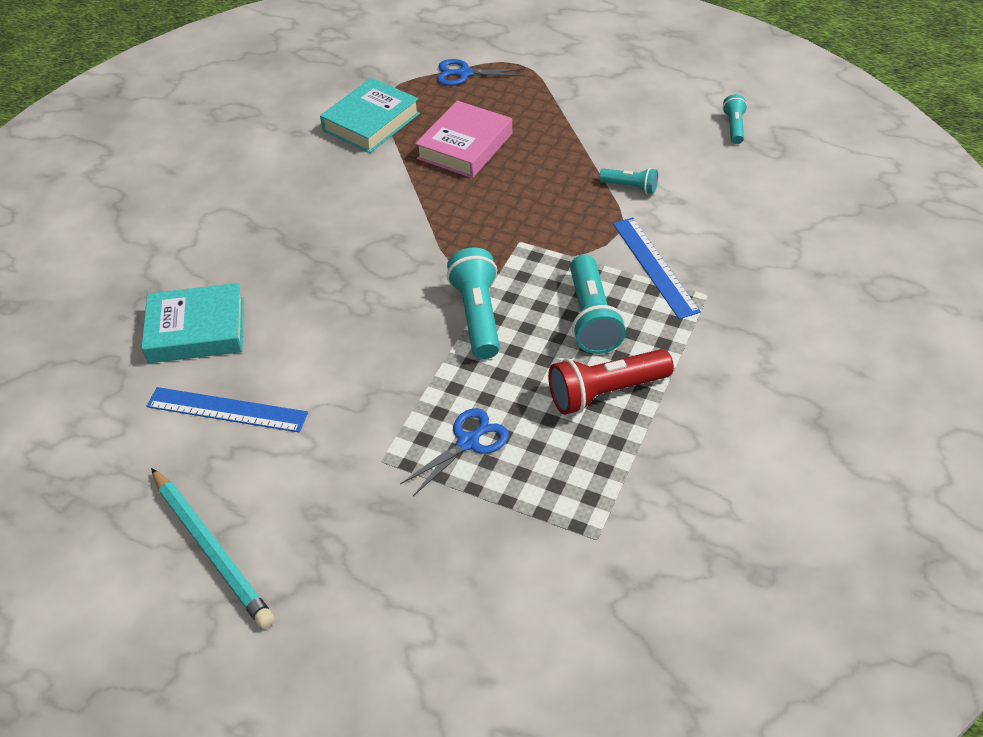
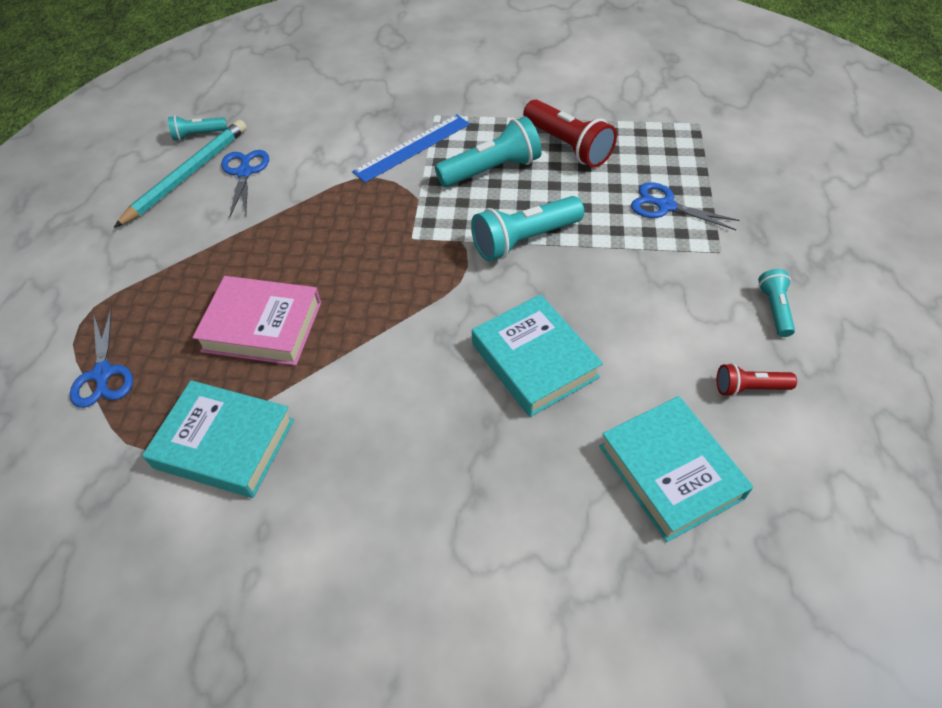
camera: 110 degrees left, 5 degrees up
blue ruler [146,387,308,432] -> red flashlight [717,363,797,397]
turquoise pencil [151,468,275,629] -> turquoise pencil moved to [114,120,247,228]
turquoise flashlight [599,168,658,194] -> turquoise flashlight moved to [758,269,795,337]
none -> blue scissors [221,150,269,216]
none -> turquoise book [472,294,603,417]

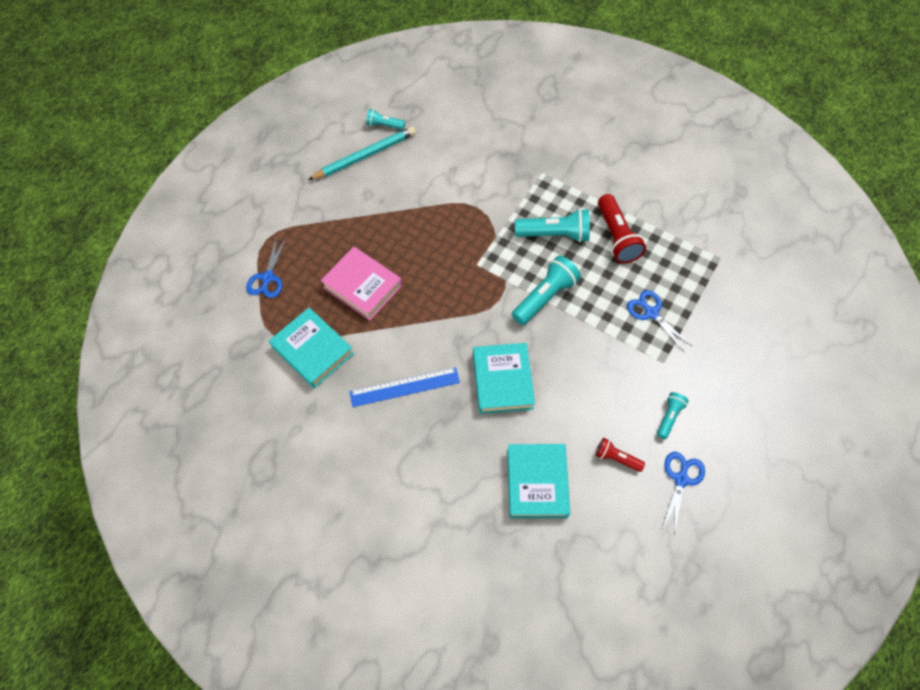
camera: 25 degrees right, 10 degrees up
blue scissors [221,150,269,216] -> blue scissors moved to [662,452,705,535]
blue ruler [352,114,470,183] -> blue ruler moved to [349,367,460,407]
turquoise flashlight [471,196,584,261] -> turquoise flashlight turned 135 degrees clockwise [512,255,581,325]

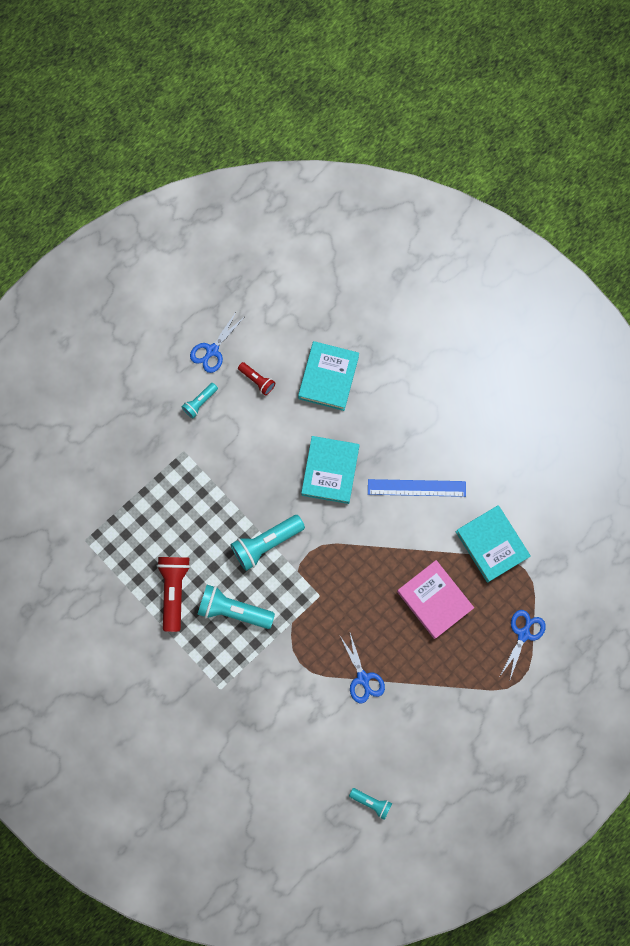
camera: 165 degrees left, 15 degrees up
turquoise pencil [308,127,416,180] -> none
blue scissors [627,290,692,352] -> blue scissors moved to [340,633,385,703]

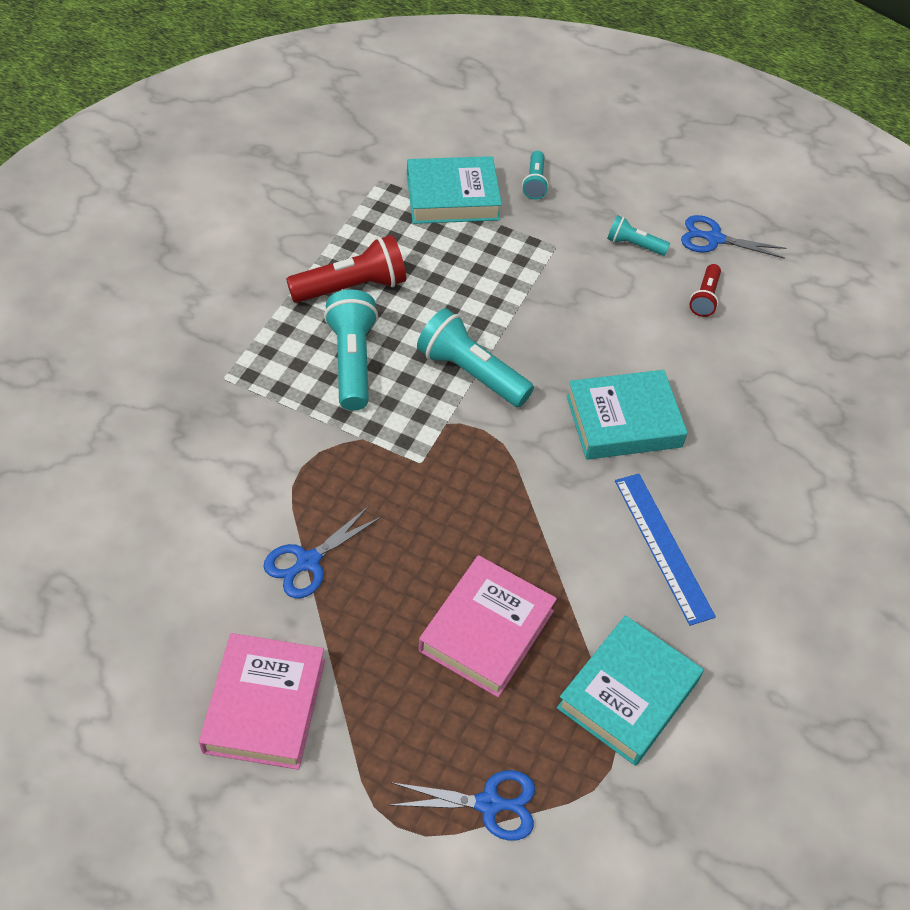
camera: 65 degrees right, 25 degrees down
turquoise book [298,341,359,411] -> turquoise book moved to [407,156,502,224]
turquoise flashlight [349,788,392,820] -> turquoise flashlight moved to [522,151,549,200]
none -> pink book [199,633,325,770]

